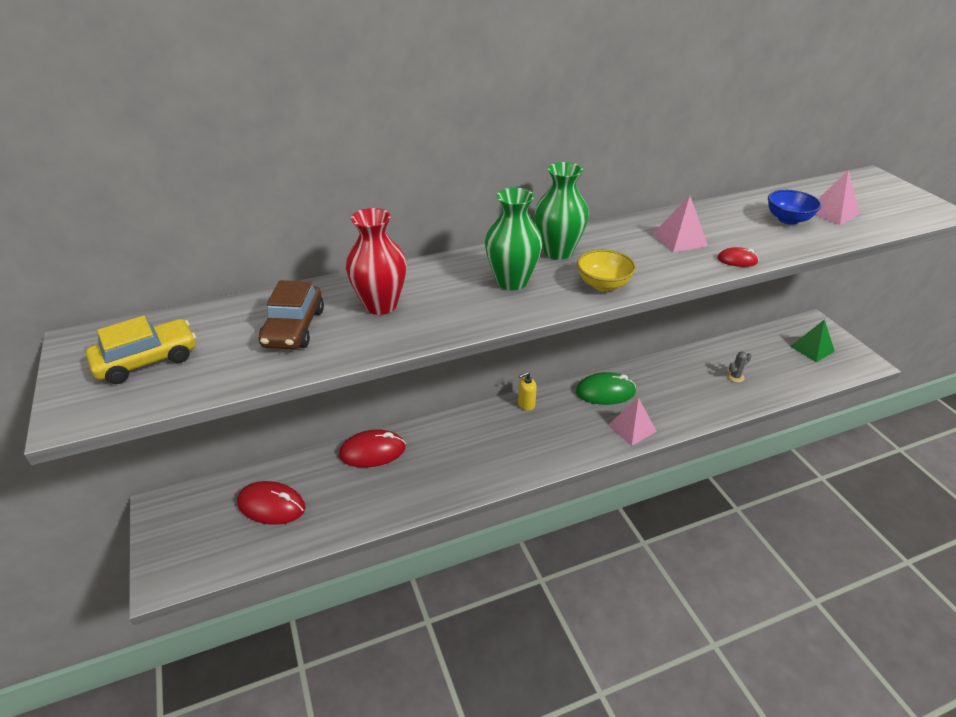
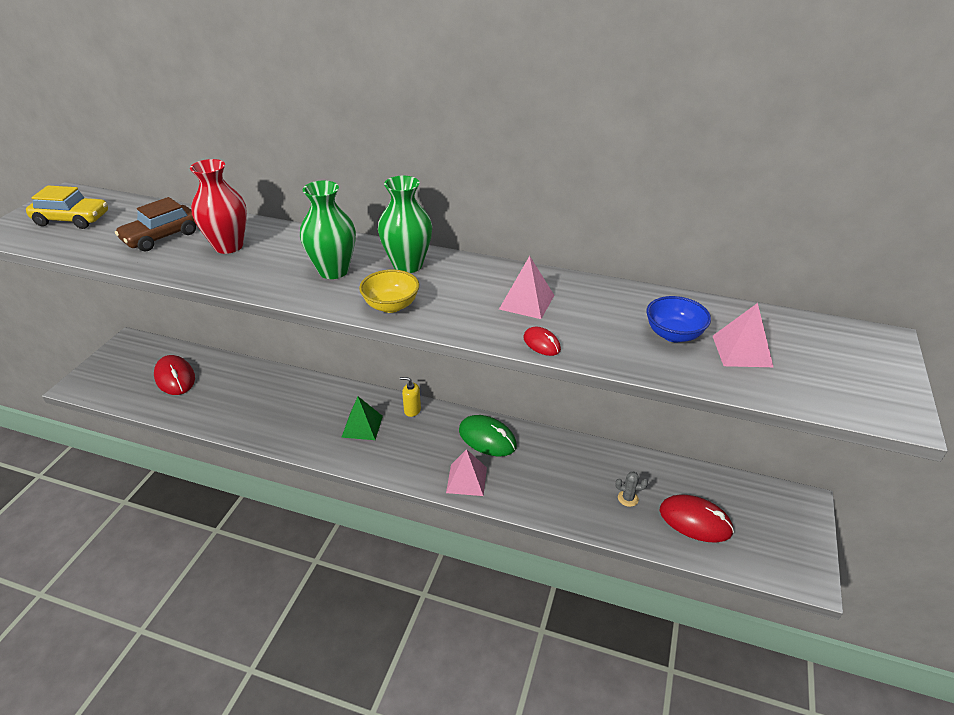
camera: 40 degrees right, 0 degrees up
red mouse [339,429,406,468] -> red mouse moved to [659,494,734,543]
green pyramid [790,319,835,362] -> green pyramid moved to [341,396,383,440]

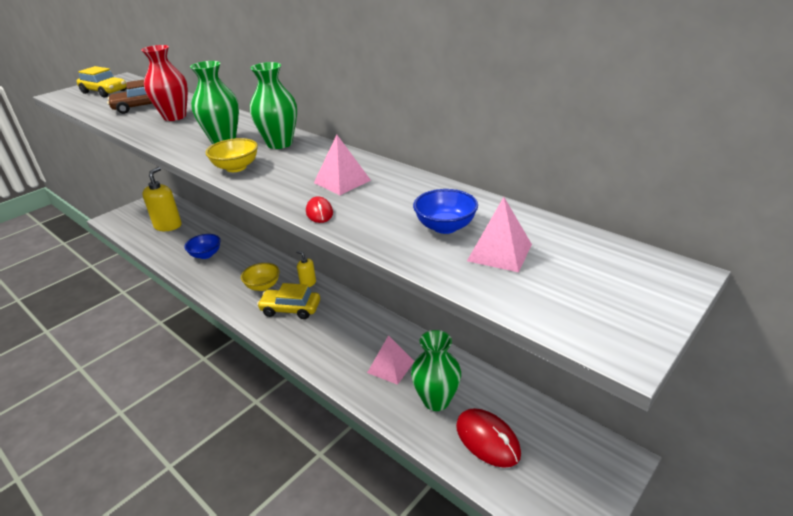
camera: 25 degrees right, 5 degrees down
red mouse [154,355,195,395] -> yellow soap dispenser [142,167,182,231]
green pyramid [341,396,383,440] -> yellow bowl [241,263,280,291]
pink pyramid [446,449,487,496] -> pink pyramid moved to [367,335,414,385]
green mouse [459,415,517,456] -> none
grey cactus [616,471,648,507] -> green vase [411,330,461,411]
none -> blue bowl [185,234,221,259]
none -> yellow car [257,283,320,319]

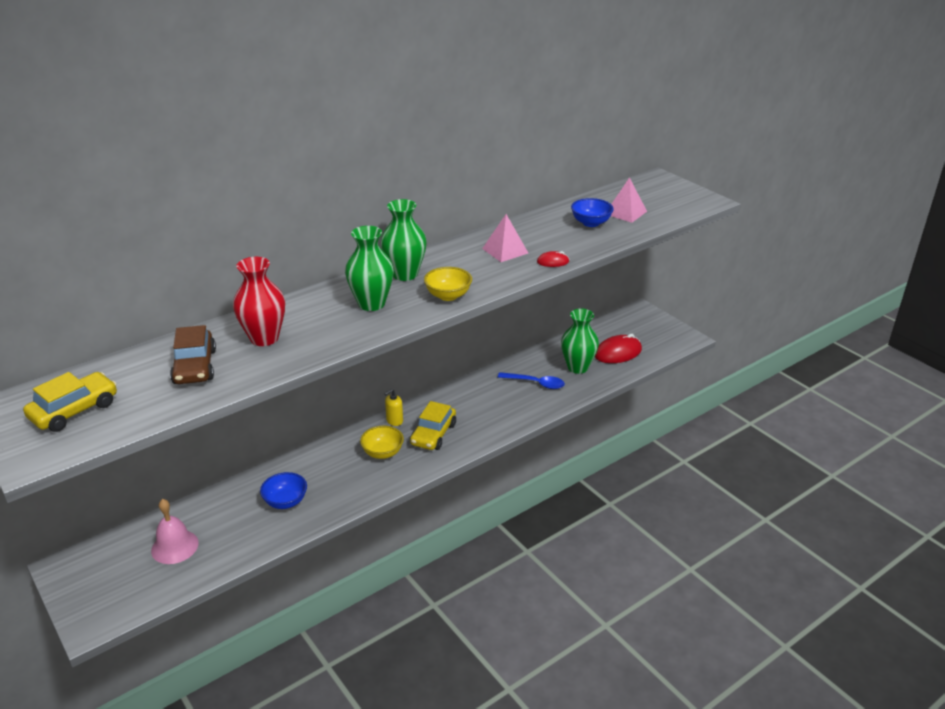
camera: 80 degrees left, 0 degrees up
yellow soap dispenser [142,167,182,231] -> pink bell [151,499,199,564]
pink pyramid [367,335,414,385] -> blue spoon [498,372,565,389]

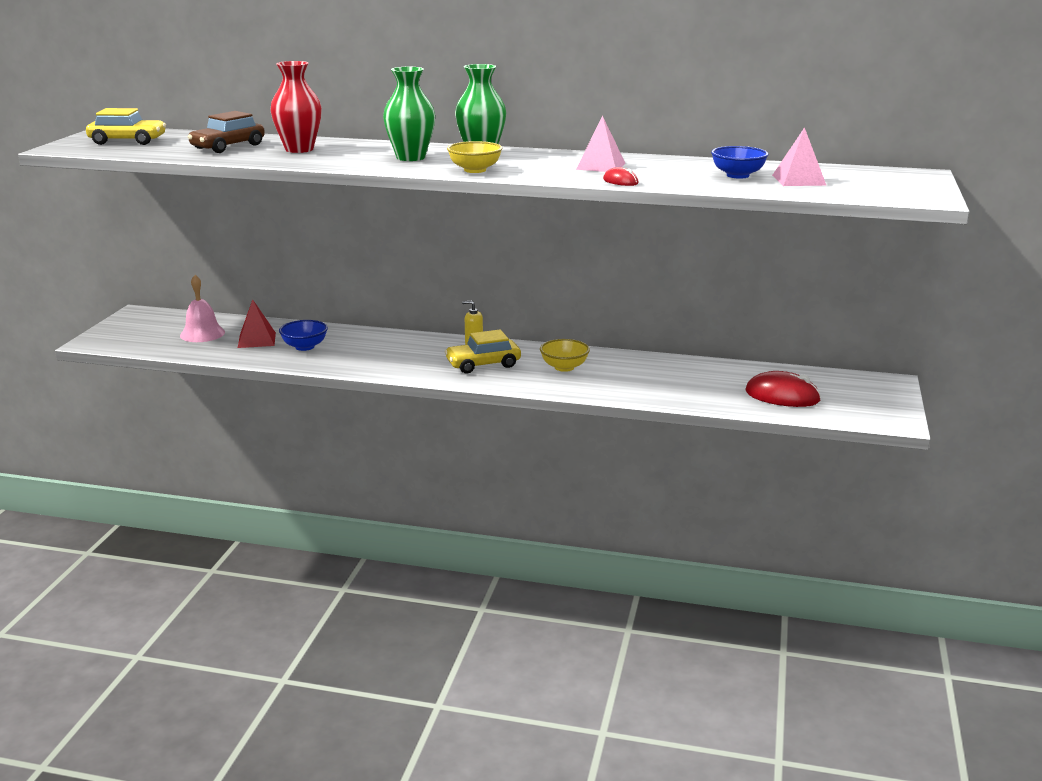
camera: 50 degrees right, 10 degrees down
yellow bowl [360,426,404,459] -> yellow bowl moved to [540,339,590,372]
blue spoon [498,372,565,389] -> none
green vase [561,309,599,374] -> none
none -> red pyramid [238,299,276,348]

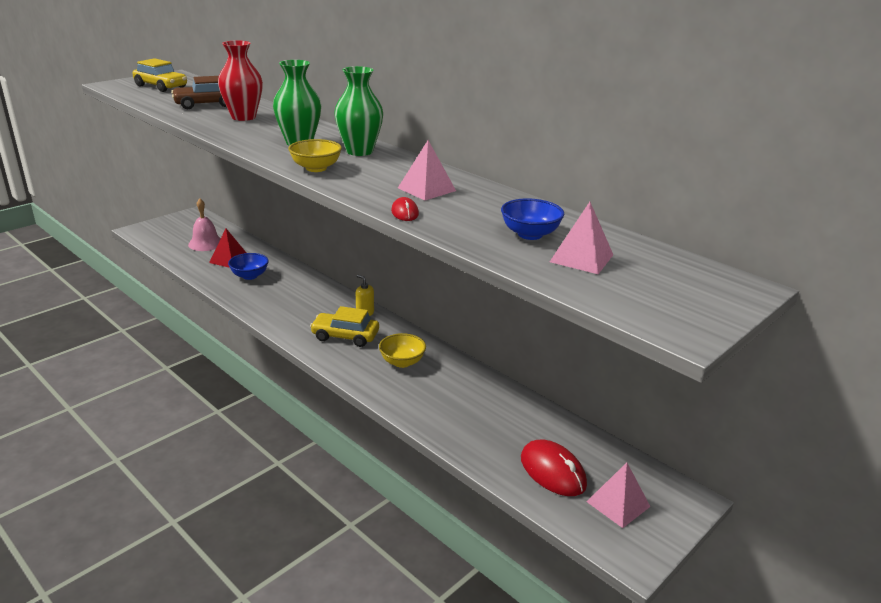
camera: 30 degrees right, 5 degrees up
none -> pink pyramid [586,463,651,528]

